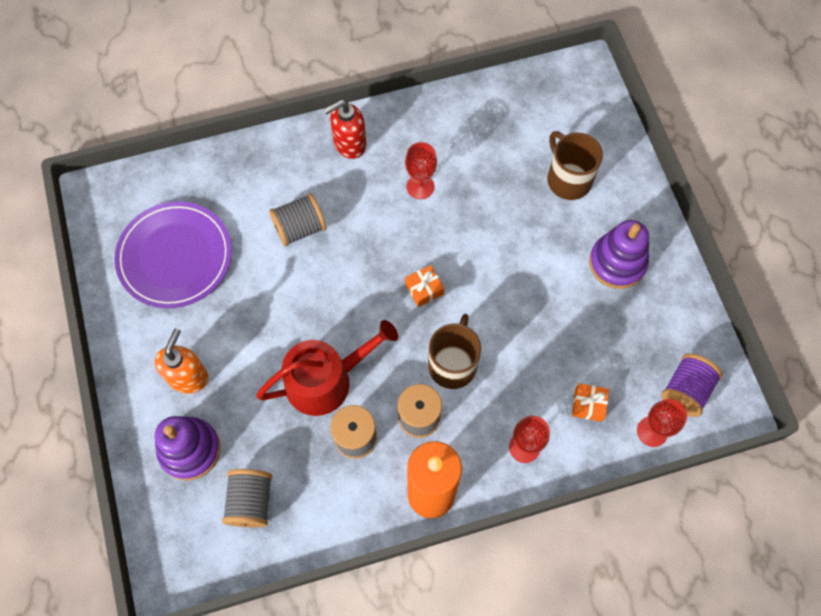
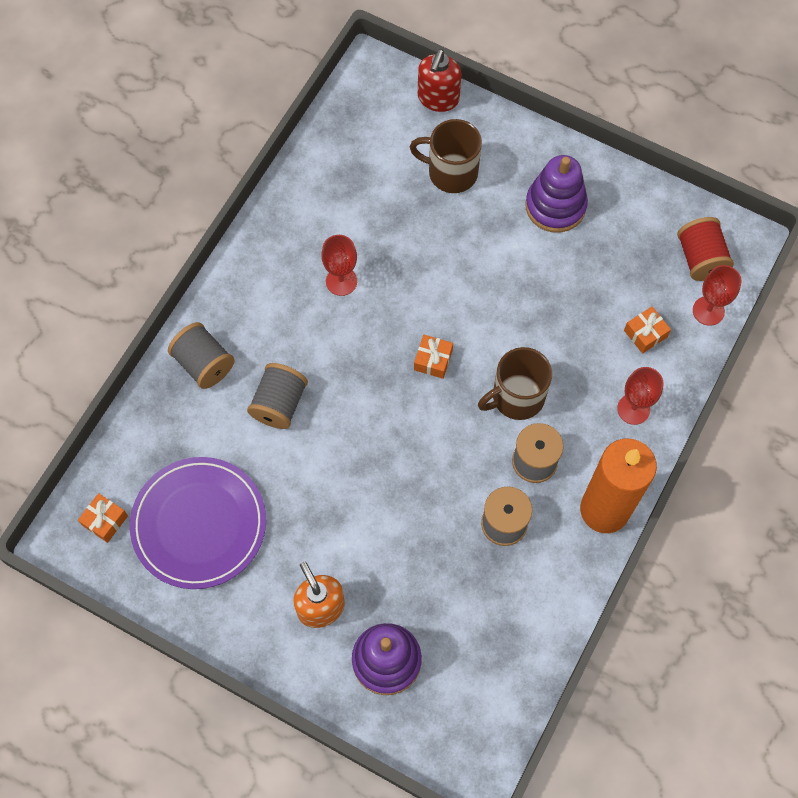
camera: 45 degrees left, 0 degrees up
grey spool [222,469,272,528] -> grey spool moved to [168,322,235,389]
red watering can [256,320,398,416] -> none
red soap dispenser [324,100,366,159] -> red soap dispenser moved to [418,49,461,112]
brown mug [428,314,481,389] -> brown mug turned 90 degrees counterclockwise [478,347,552,420]
purple spool [661,353,722,417] -> red spool [677,217,734,281]
none -> orange gift [78,493,128,543]

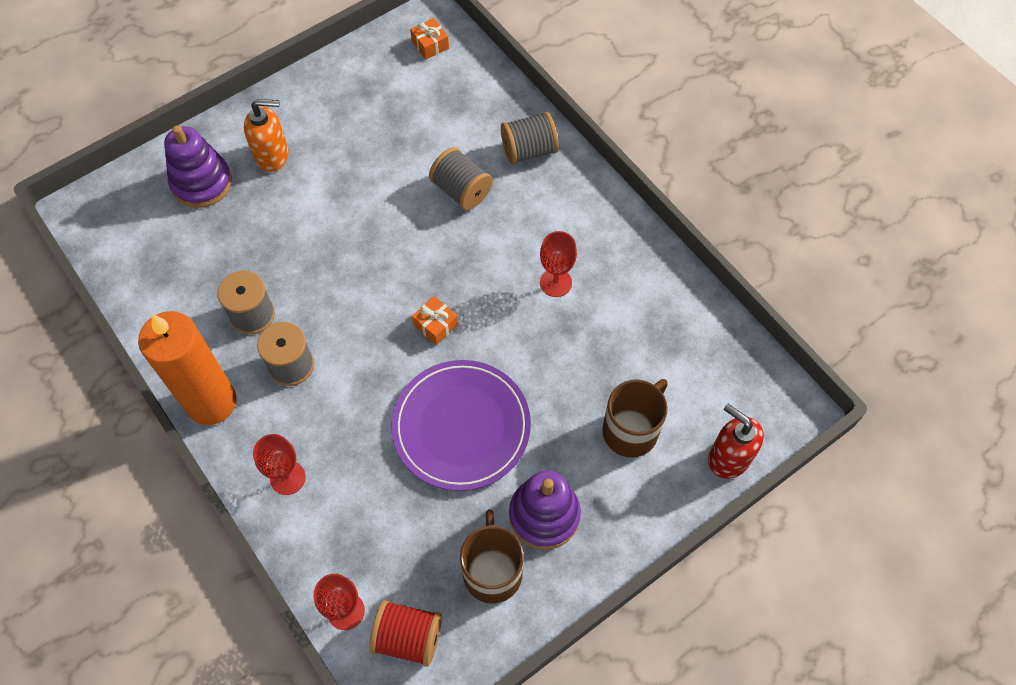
camera: 115 degrees right, 5 degrees down
purple plate [130,457,266,589] -> purple plate moved to [391,360,531,491]
brown mug [478,347,552,420] -> brown mug moved to [460,509,524,604]
orange gift [624,307,671,354] -> none

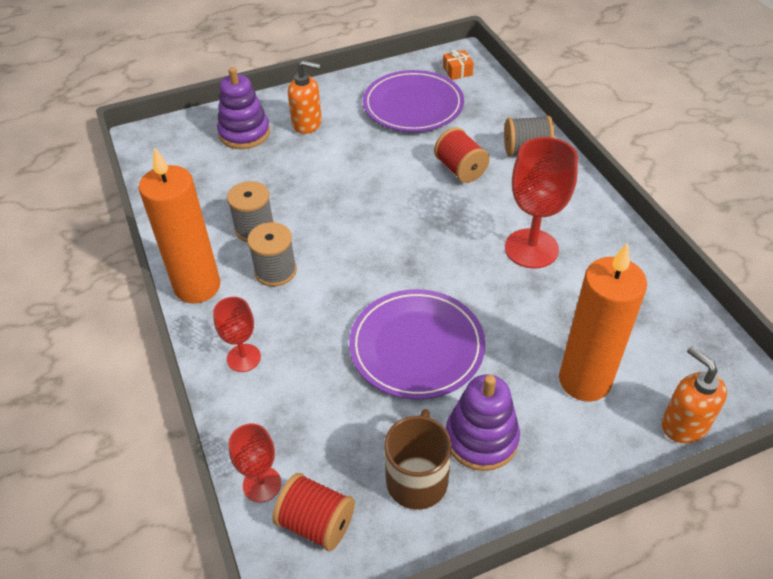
camera: 15 degrees right, 15 degrees down
orange gift [412,296,458,345] -> none
grey spool [429,147,493,210] -> red spool [434,127,490,183]
red goblet [540,231,577,297] -> red goblet [505,137,578,269], size x1.76
brown mug [602,379,668,458] -> orange candle [559,243,647,402]
red soap dispenser [708,404,764,479] -> orange soap dispenser [662,346,727,443]
none -> purple plate [363,70,464,132]

